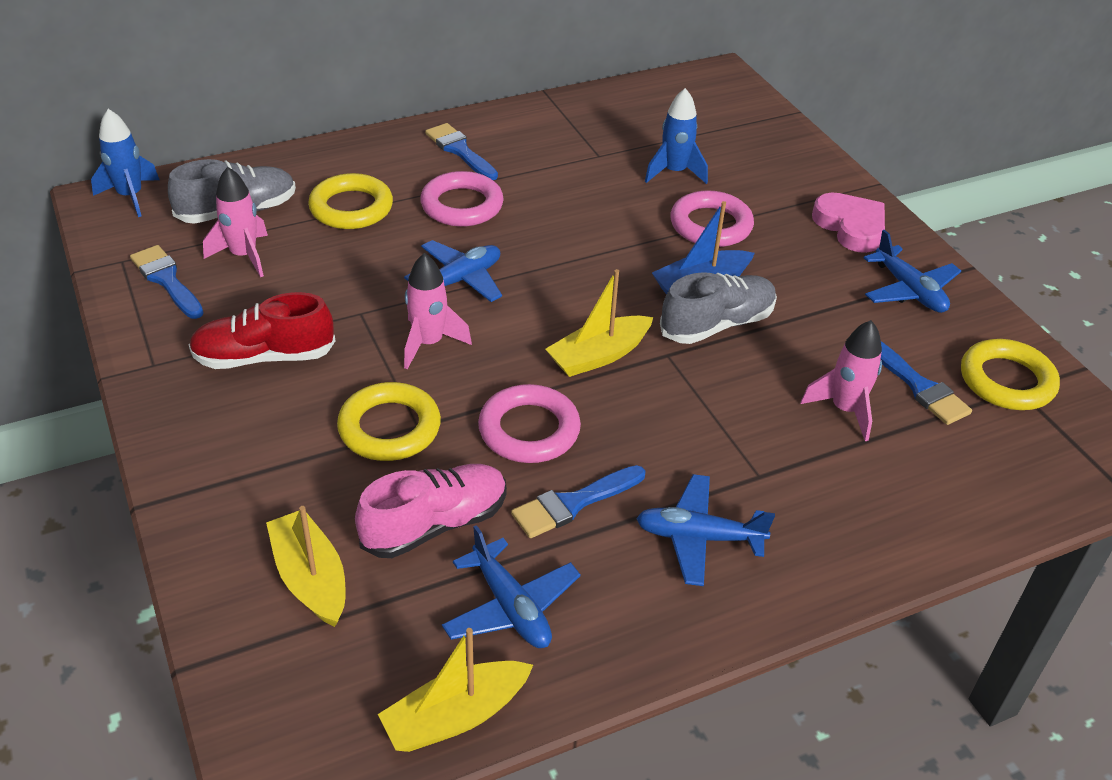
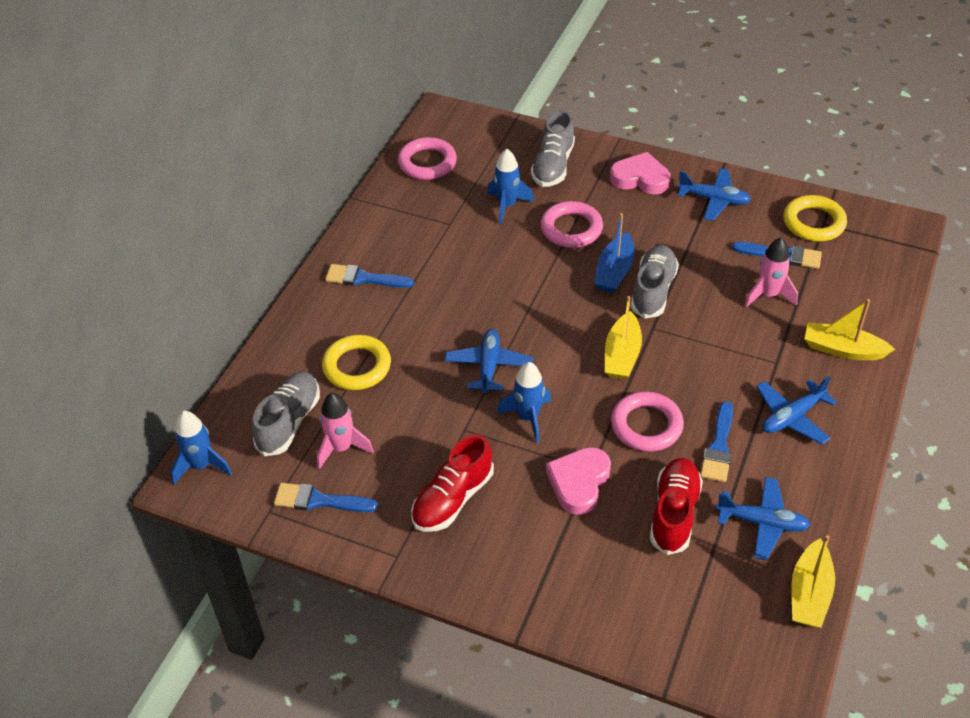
camera: 40 degrees left, 5 degrees up
yellow boat [266,506,345,627] -> yellow boat moved to [805,299,895,360]
yellow ring [337,382,441,461] -> pink heart [546,447,611,515]
pink shoe [355,464,507,558] -> red shoe [650,458,703,555]
pink rocket [404,253,472,369] -> blue rocket [497,362,551,443]
pink ring [420,171,504,227] -> pink ring moved to [398,137,457,180]
none -> grey shoe [531,110,575,187]

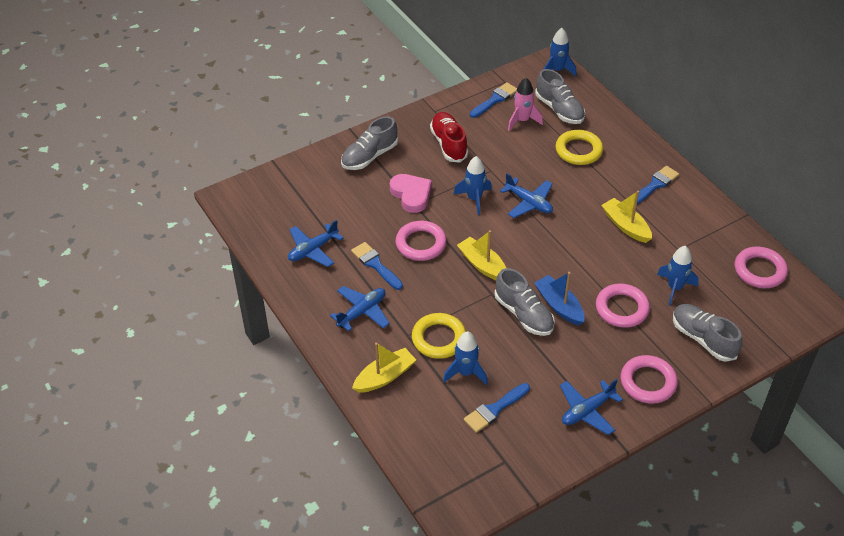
camera: 125 degrees right, 0 degrees up
pink heart [610,152,670,194] -> pink ring [621,355,678,404]
red shoe [650,458,703,555] -> none
pink rocket [745,238,798,307] -> blue rocket [443,331,488,385]
blue plane [756,376,837,444] -> blue plane turned 45 degrees clockwise [330,286,390,331]
yellow ring [783,195,847,242] -> yellow ring moved to [412,313,466,359]
yellow boat [791,535,835,628] -> yellow boat moved to [601,191,652,243]
none -> grey shoe [341,116,398,170]

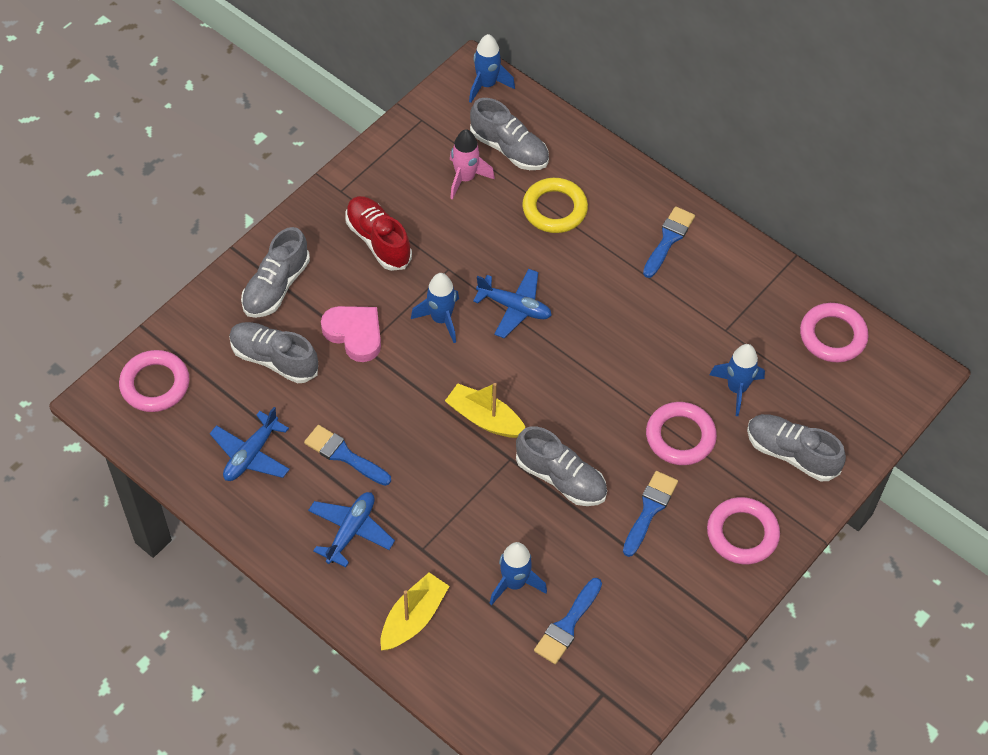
camera: 20 degrees left, 10 degrees up
pink ring [396,221,447,261] -> pink ring moved to [119,350,189,412]
yellow ring [412,313,466,359] -> none
blue brush [470,82,517,118] -> blue brush moved to [623,471,678,557]
blue boat [534,272,585,326] -> none
blue plane [560,379,623,435] -> none
yellow boat [601,191,652,243] -> none
none -> grey shoe [229,322,318,383]

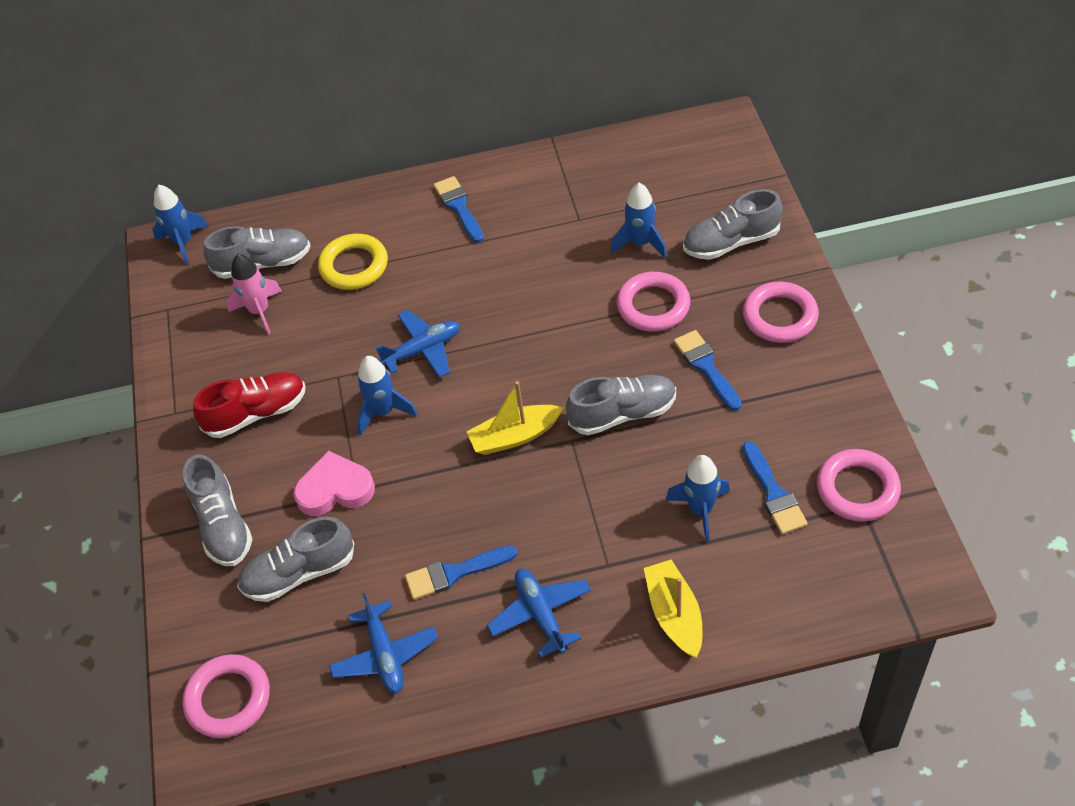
camera: 45 degrees left, 5 degrees down
red shoe [345,196,412,271] -> red shoe turned 150 degrees clockwise [193,372,306,438]
pink ring [800,303,868,362] -> pink ring moved to [817,449,901,522]

